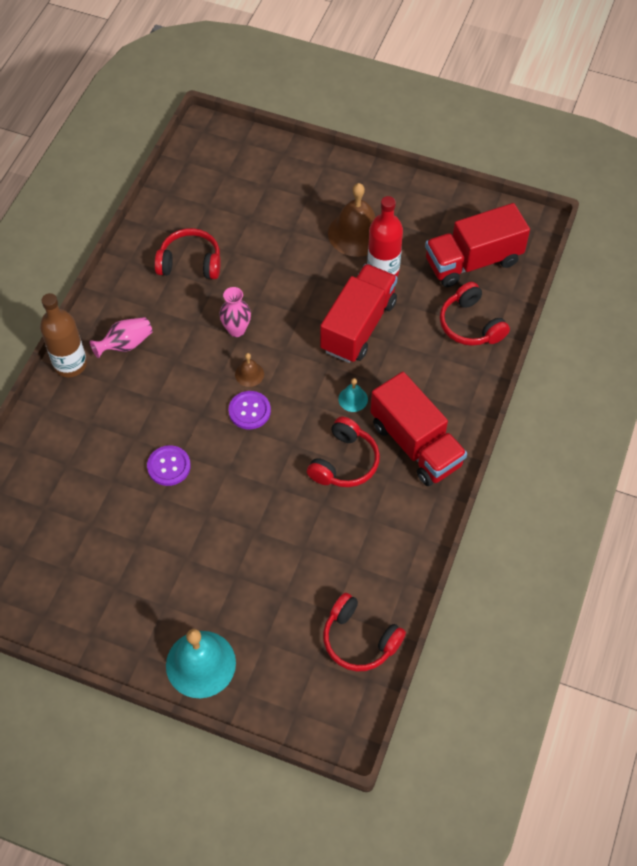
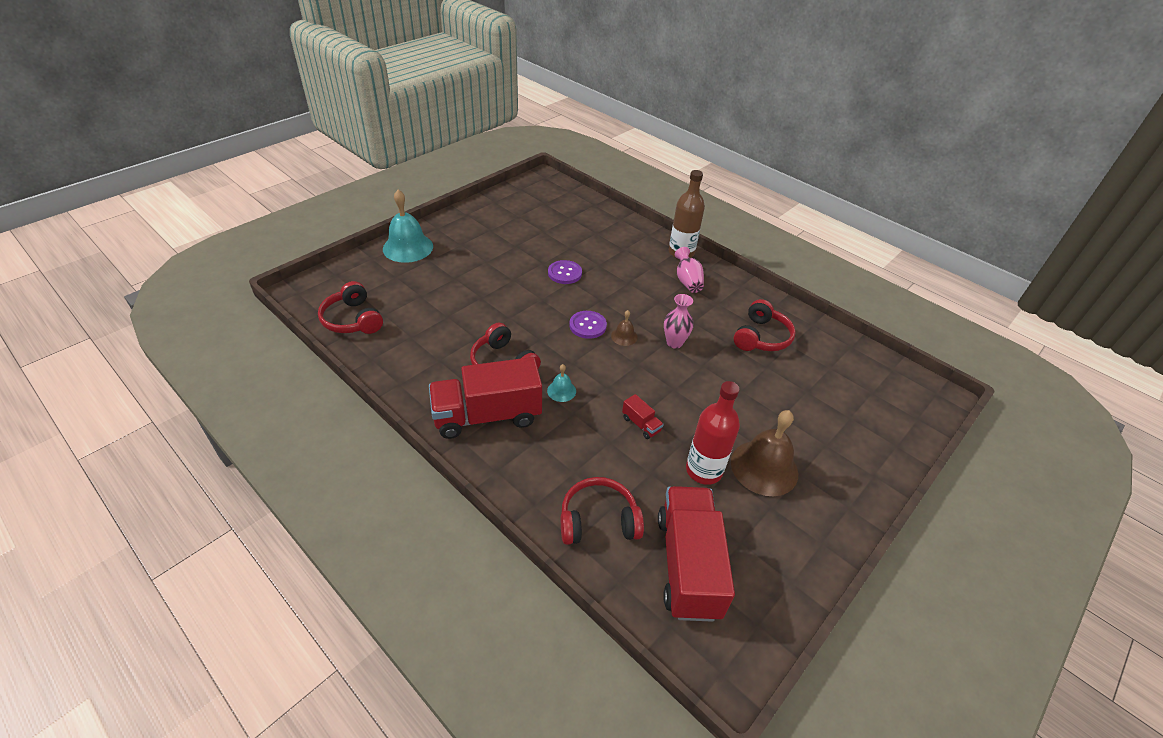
camera: 110 degrees right, 15 degrees down
red truck [320,264,397,363] -> red truck [622,394,664,439], size x0.41
red headphones [323,593,406,672] -> red headphones turned 90 degrees counterclockwise [318,281,383,334]

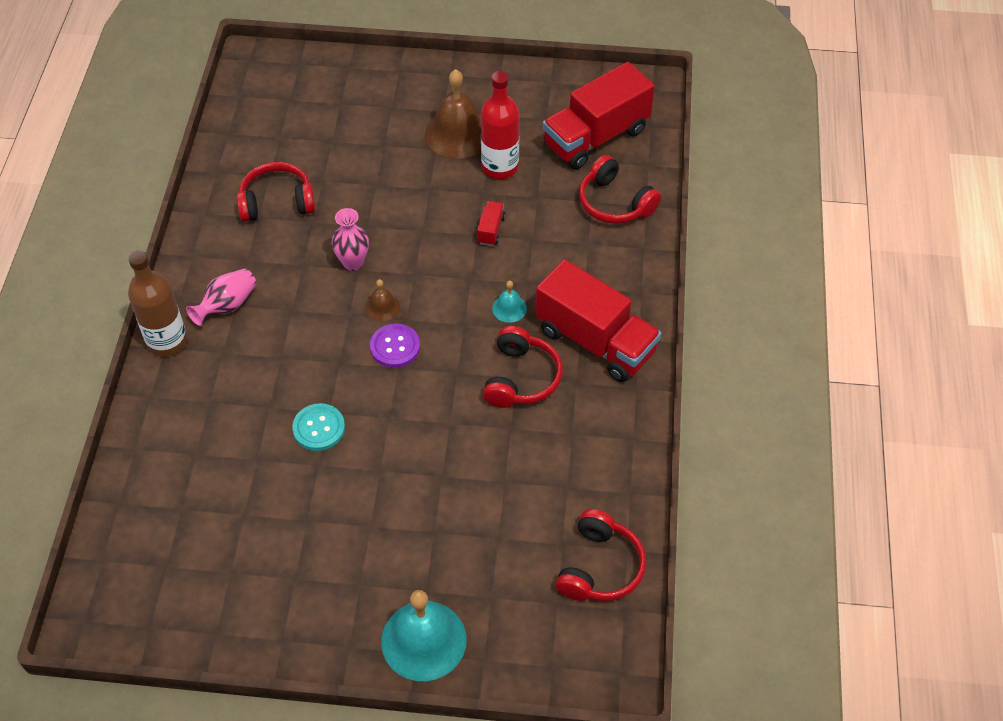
camera: 125 degrees left, 10 degrees up
purple button [548,260,582,284] -> turquoise button [292,403,345,451]

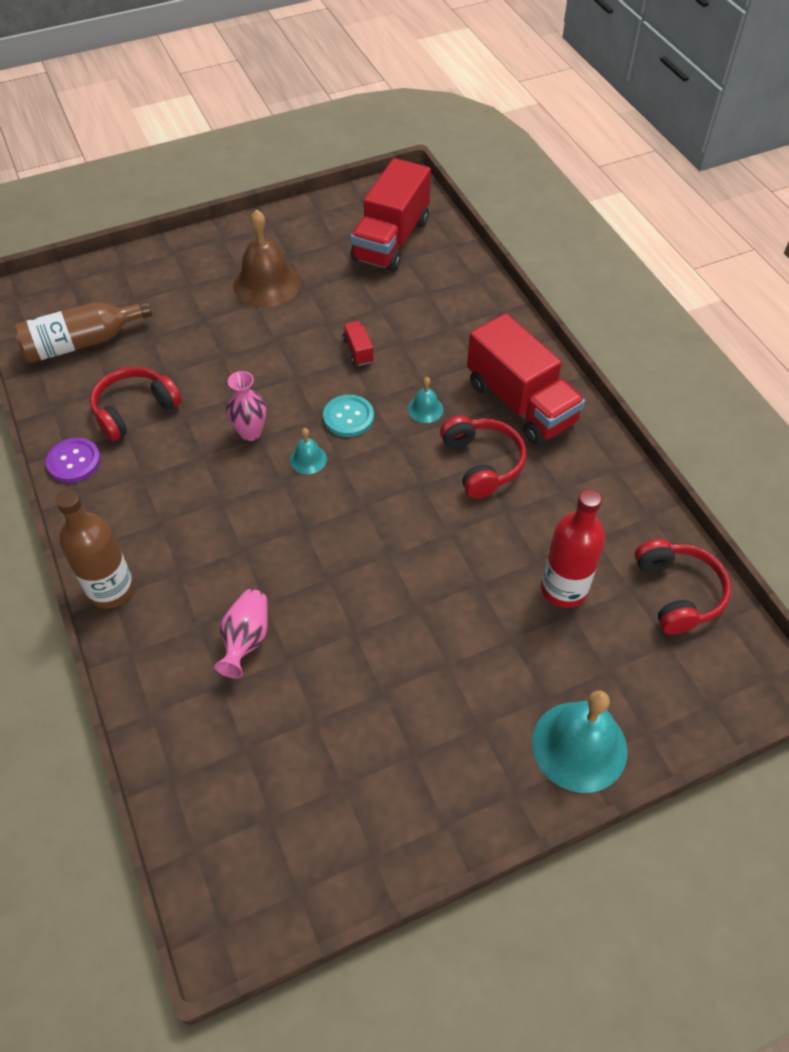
camera: 30 degrees left, 0 degrees up
pink vase [186,268,257,326] -> pink vase moved to [214,589,268,678]
turquoise button [292,403,345,451] -> turquoise button moved to [323,395,374,437]
brown bell [365,279,400,321] -> turquoise bell [290,428,327,474]
purple button [370,324,420,368] -> purple button moved to [46,438,101,483]
red bottle [481,71,519,179] -> red bottle moved to [541,489,605,608]
red truck [535,259,661,382] -> red truck turned 45 degrees clockwise [467,313,585,445]
red headphones [579,155,661,224] -> none
none -> brown bottle [13,300,152,363]

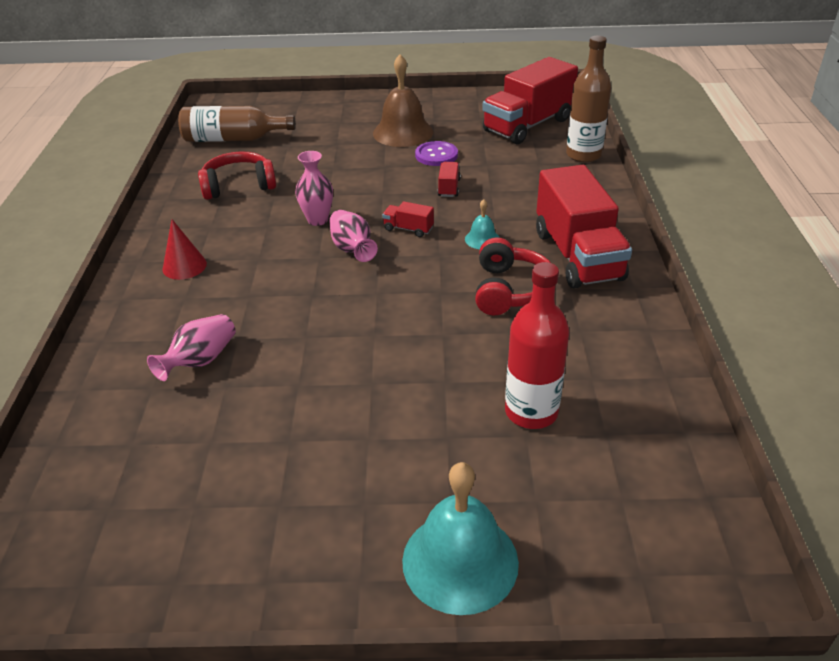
camera: 25 degrees right, 15 degrees down
purple button [46,438,101,483] -> purple button moved to [415,141,458,166]
brown bottle [56,490,134,609] -> brown bottle moved to [566,36,611,162]
turquoise bell [290,428,327,474] -> pink vase [329,210,378,262]
turquoise button [323,395,374,437] -> red truck [382,201,434,237]
red headphones [635,539,731,635] -> none
none -> red cone [163,219,207,280]

